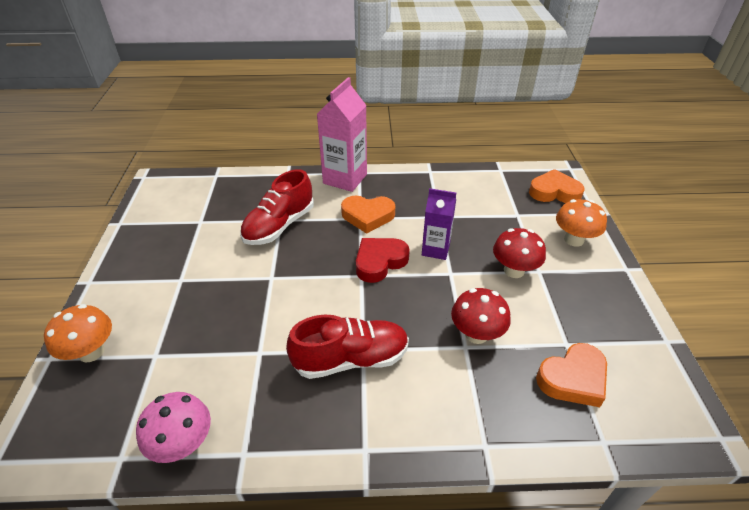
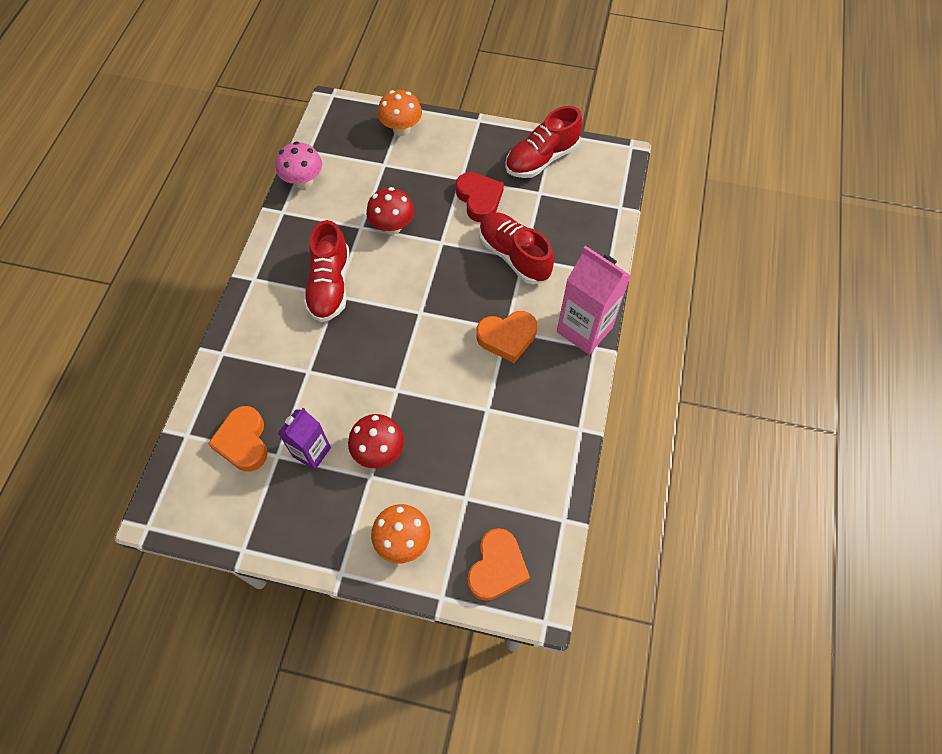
camera: 105 degrees right, 20 degrees up
orange heart [341,196,395,234] -> orange heart turned 120 degrees counterclockwise [476,311,537,363]
red heart [356,238,410,283] -> red heart moved to [456,172,504,222]
purple carton [422,188,456,260] -> purple carton moved to [278,408,331,470]
red mushroom [451,288,511,344] -> red mushroom moved to [366,187,414,235]
none -> red shoe [505,106,583,178]

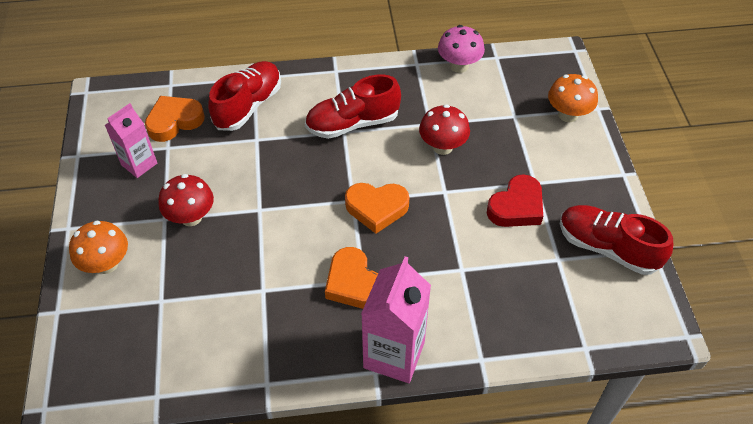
camera: 70 degrees right, 10 degrees down
purple carton [278,408,331,470] -> none
orange heart [467,528,530,601] -> orange heart moved to [345,183,409,234]
red shoe [479,212,554,284] -> red shoe moved to [208,61,281,131]
none -> pink carton [105,103,157,178]

